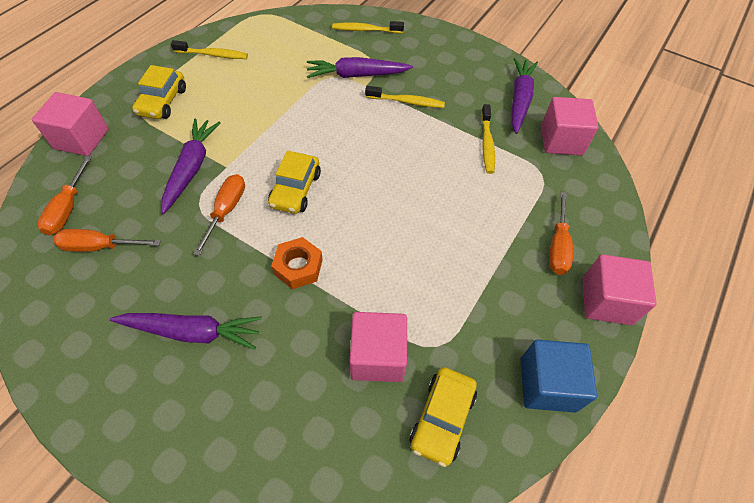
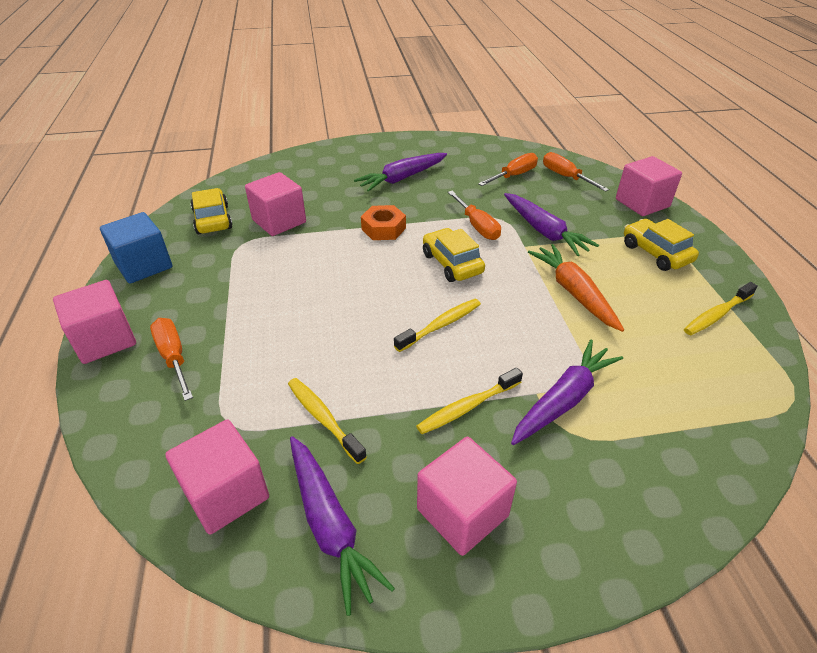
camera: 140 degrees right, 15 degrees down
yellow toothbrush [332,21,404,33] -> yellow toothbrush moved to [394,299,481,352]
none -> pink cube [417,437,517,556]
none -> orange carrot [528,244,624,332]

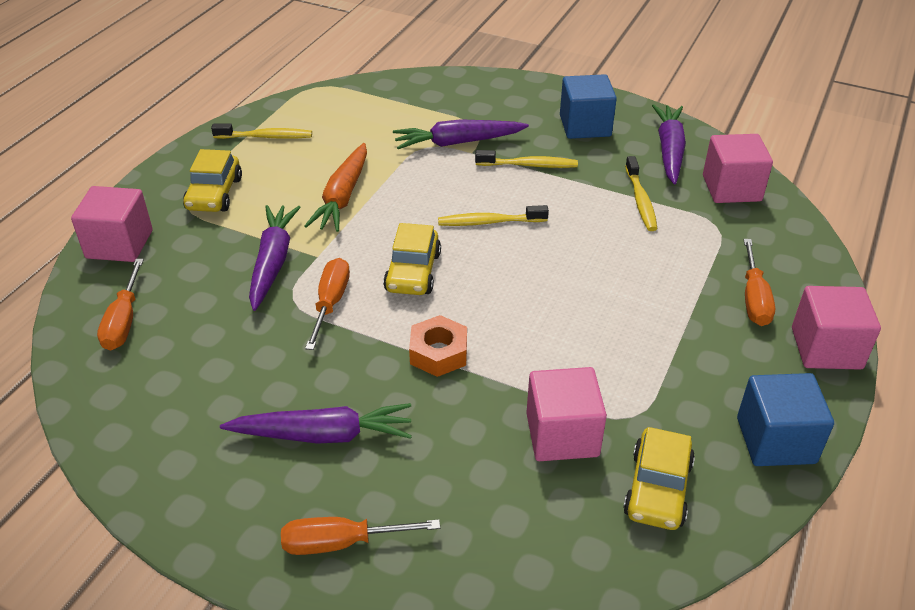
camera: 145 degrees left, 0 degrees up
pink cube [417,437,517,556] -> blue cube [560,74,617,139]
orange screwdriver [478,153,538,186] -> orange screwdriver moved to [281,517,440,555]

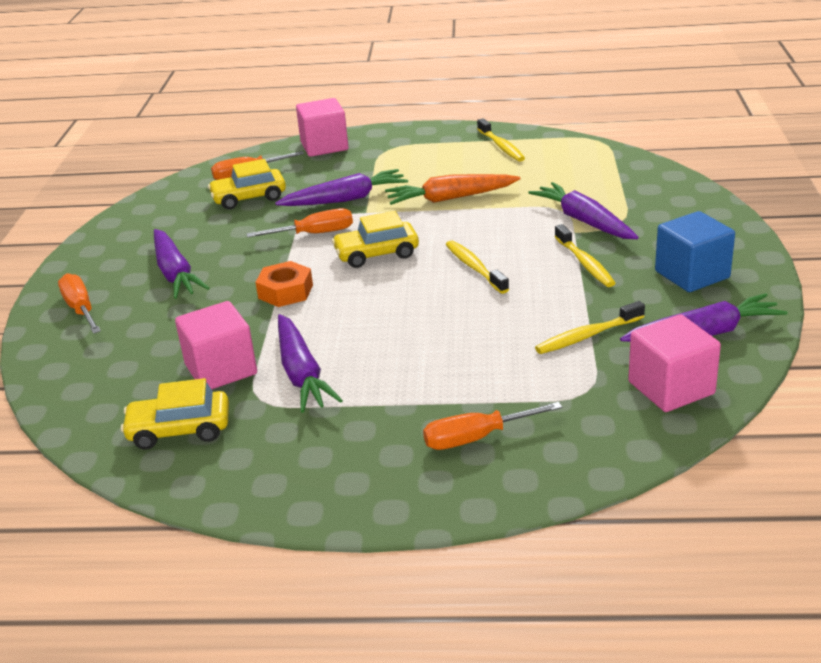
camera: 70 degrees right, 10 degrees down
yellow car [183,149,242,212] -> yellow car moved to [208,159,286,210]
blue cube [737,373,834,466] -> none
pink cube [792,286,881,370] -> none
none -> purple carrot [278,314,343,413]

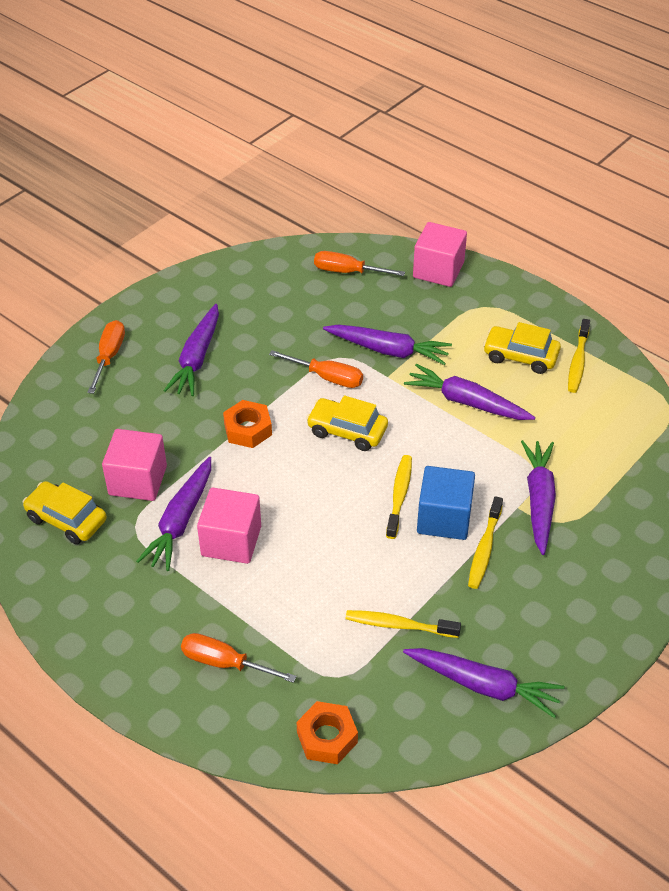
camera: 35 degrees right, 15 degrees up
yellow car [208,159,286,210] -> yellow car moved to [483,322,561,374]
orange carrot [385,174,521,205] -> purple carrot [404,364,535,420]
pink cube [628,314,721,412] -> pink cube moved to [197,488,261,564]
blue cube [655,211,735,292] -> blue cube moved to [417,466,475,540]
none -> orange nut [296,701,358,764]

